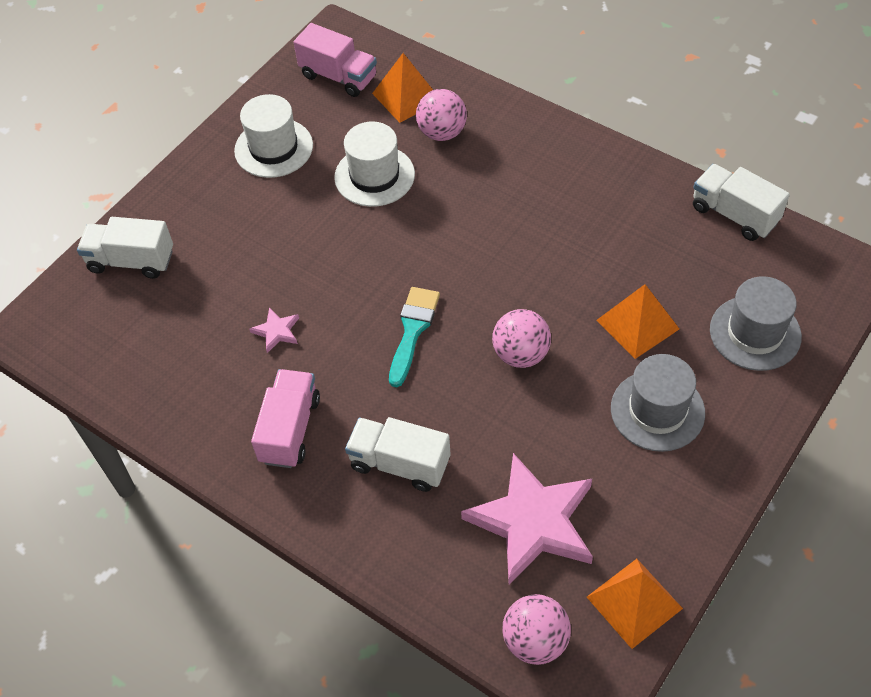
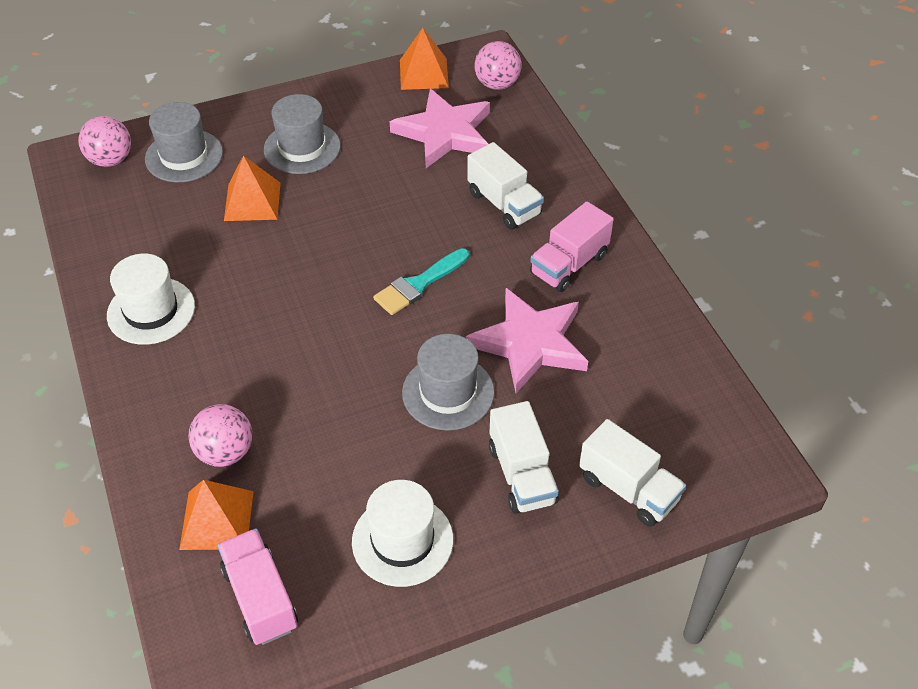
camera: 150 degrees left, 5 degrees down
pink star [249,308,299,353] -> pink star [466,288,588,393], size x2.39
white hat [334,122,415,207] -> white hat moved to [107,254,195,345]
pink ball [492,309,551,368] -> pink ball moved to [78,116,131,167]
white truck [693,164,790,241] -> white truck moved to [489,401,559,514]
none -> grey hat [402,334,494,431]

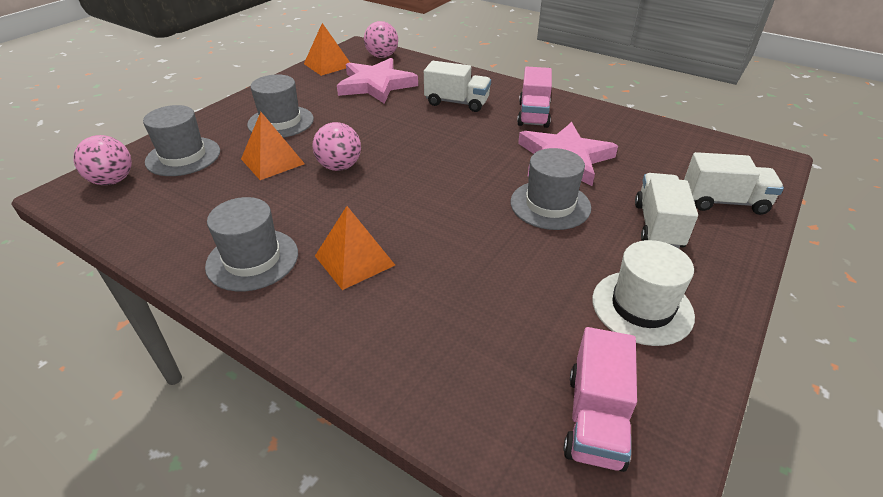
camera: 35 degrees left, 10 degrees down
white hat [107,254,195,345] -> grey hat [205,197,298,292]
orange pyramid [179,480,254,550] -> orange pyramid moved to [315,206,395,290]
pink ball [188,404,252,467] -> pink ball moved to [312,122,361,171]
pink truck [217,528,298,645] -> pink truck turned 105 degrees counterclockwise [563,327,637,472]
turquoise brush [373,248,469,315] -> none
white truck [489,401,559,514] -> white truck turned 120 degrees counterclockwise [635,173,698,249]

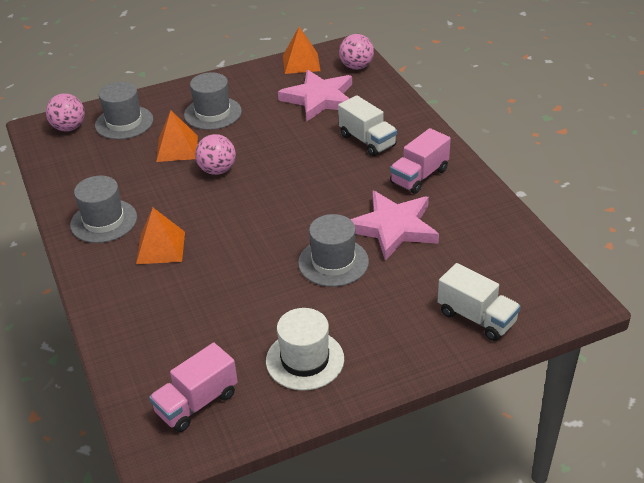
camera: 35 degrees right, 0 degrees up
white truck [635,173,698,249] -> none

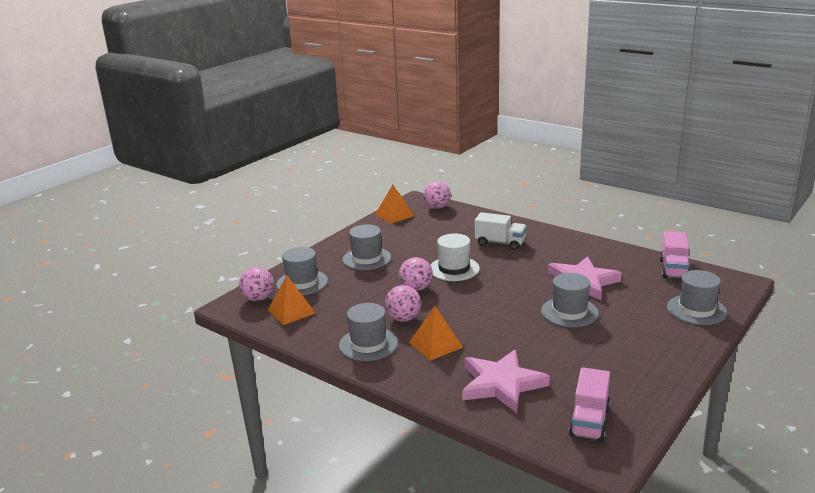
camera: 30 degrees left, 15 degrees down
orange pyramid [156,110,198,162] -> orange pyramid moved to [268,276,316,325]
white hat [266,308,344,391] -> white hat moved to [430,233,480,281]
pink star [278,70,352,121] -> pink star moved to [462,350,550,413]
pink truck [390,128,451,194] -> pink truck moved to [659,231,690,278]
white truck [438,263,521,341] -> grey hat [667,270,727,325]
none -> pink ball [385,285,421,322]

